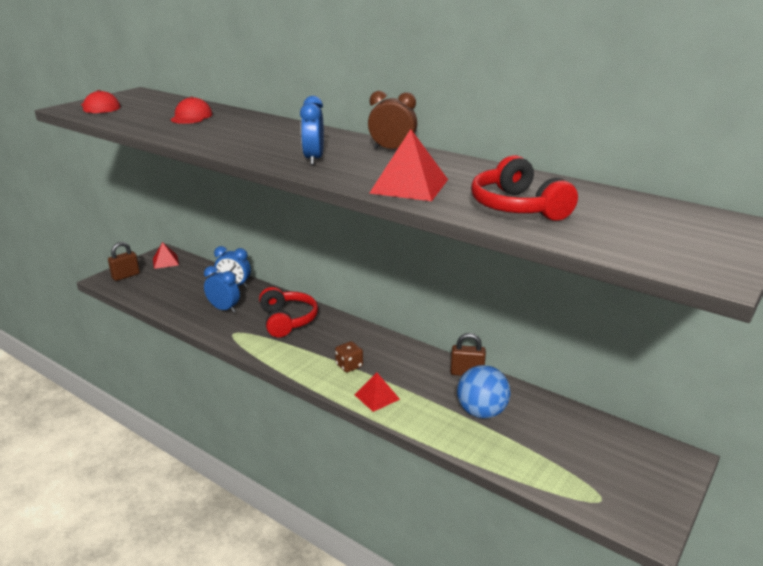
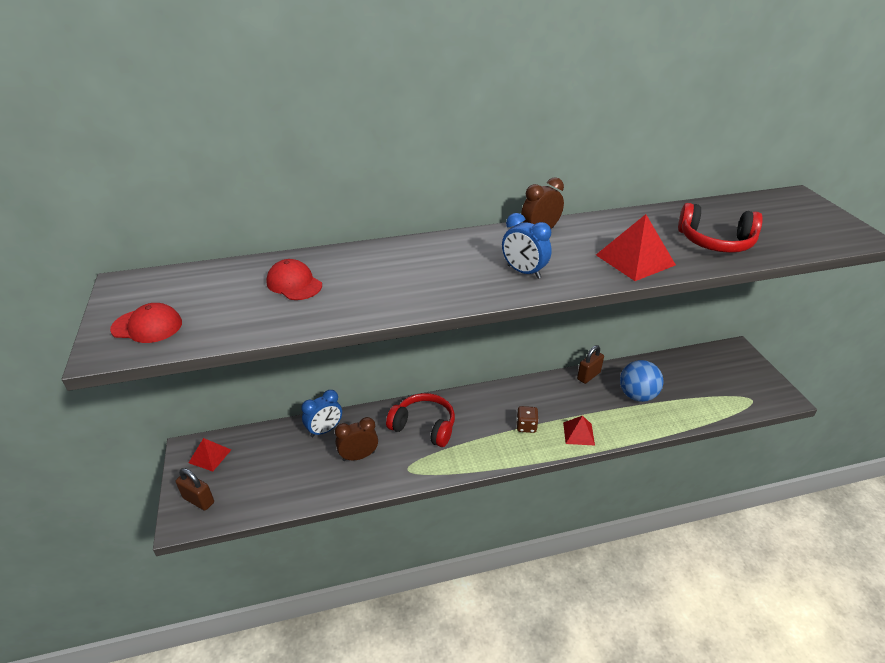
camera: 50 degrees left, 10 degrees up
brown padlock [108,242,140,281] -> brown padlock turned 60 degrees counterclockwise [176,468,214,511]
blue clock [204,266,240,313] -> brown clock [335,417,378,461]

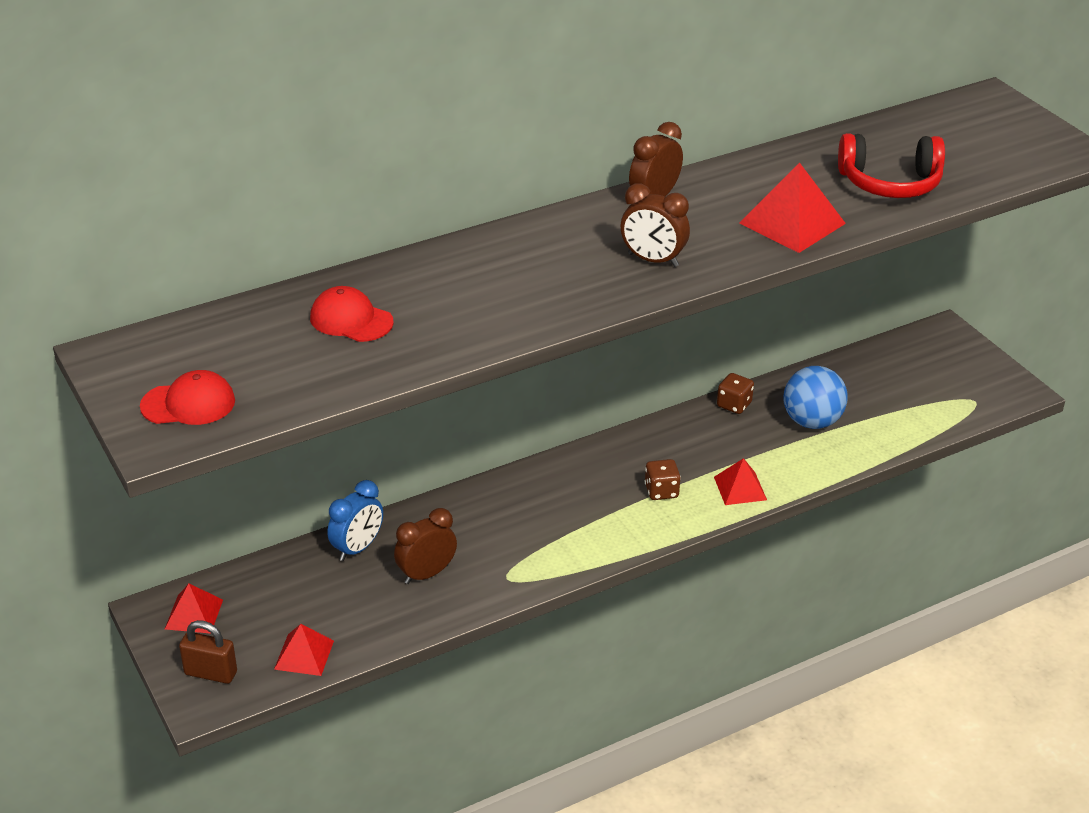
camera: 15 degrees left, 0 degrees up
red headphones [386,393,455,447] -> none
blue clock [502,213,552,279] -> brown clock [621,183,690,267]
brown padlock [577,345,604,384] -> brown dice [717,373,754,414]
none -> red pyramid [274,624,334,676]

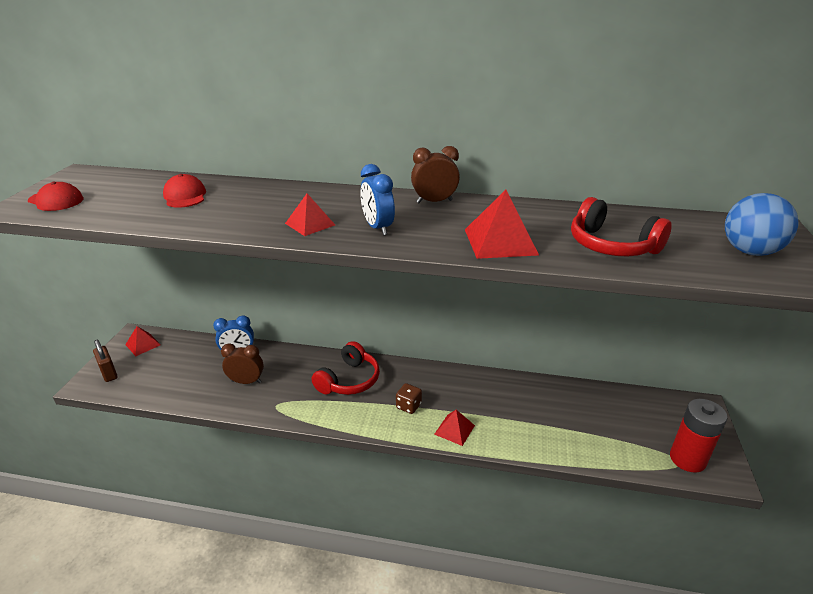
camera: 40 degrees right, 5 degrees down
red pyramid [274,624,334,676] -> red pyramid moved to [285,194,335,236]
brown clock [621,183,690,267] -> blue clock [360,164,395,235]
brown dice [717,373,754,414] -> none
blue ball [783,366,848,429] -> blue ball moved to [725,193,799,256]
none -> red headphones [311,341,380,395]
none -> red battery [670,399,728,473]

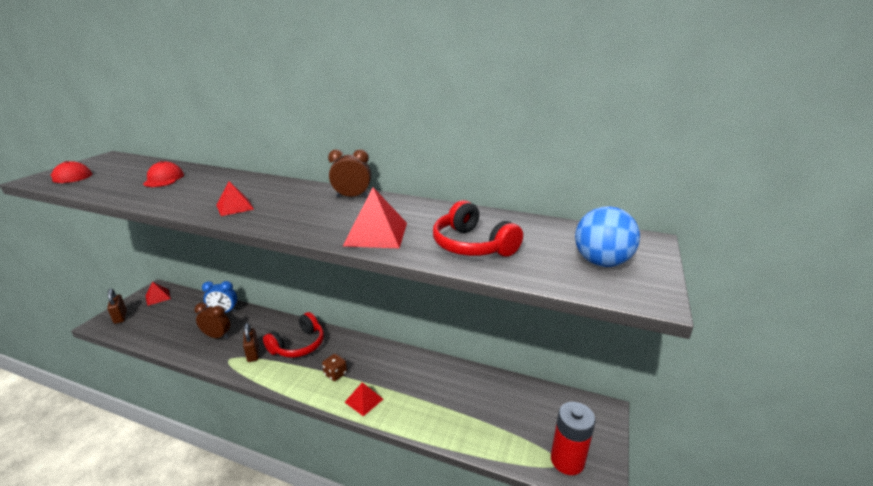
camera: 10 degrees right, 5 degrees down
blue clock [360,164,395,235] -> none
none -> brown padlock [243,323,259,362]

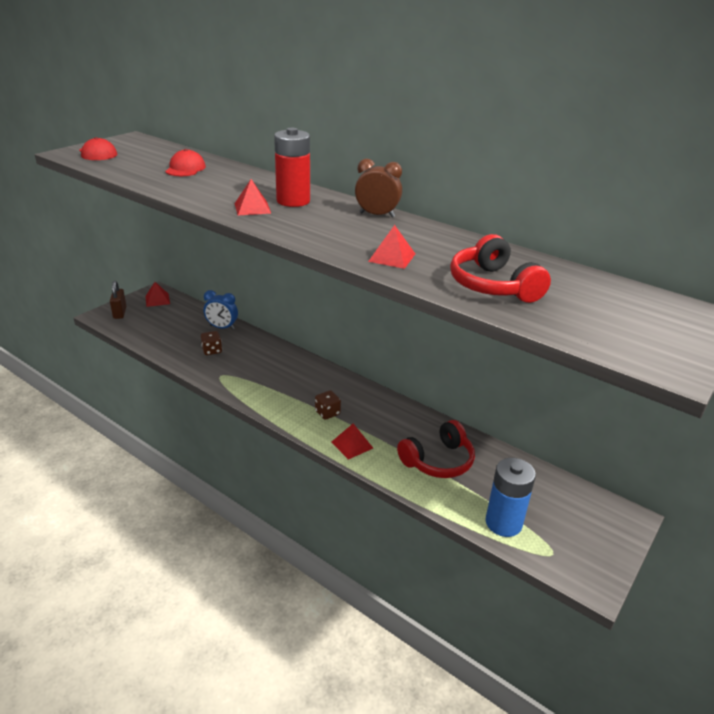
camera: 15 degrees right, 5 degrees up
brown clock [194,303,230,339] -> brown dice [201,331,222,355]
brown padlock [243,323,259,362] -> none
red headphones [263,312,324,358] -> red headphones moved to [397,420,475,478]
red pyramid [343,187,407,248] -> red pyramid [368,225,415,269], size x0.63
red battery [551,402,596,475] -> red battery moved to [274,128,310,207]
blue ball [575,206,640,267] -> none
none -> blue battery [485,458,536,537]

